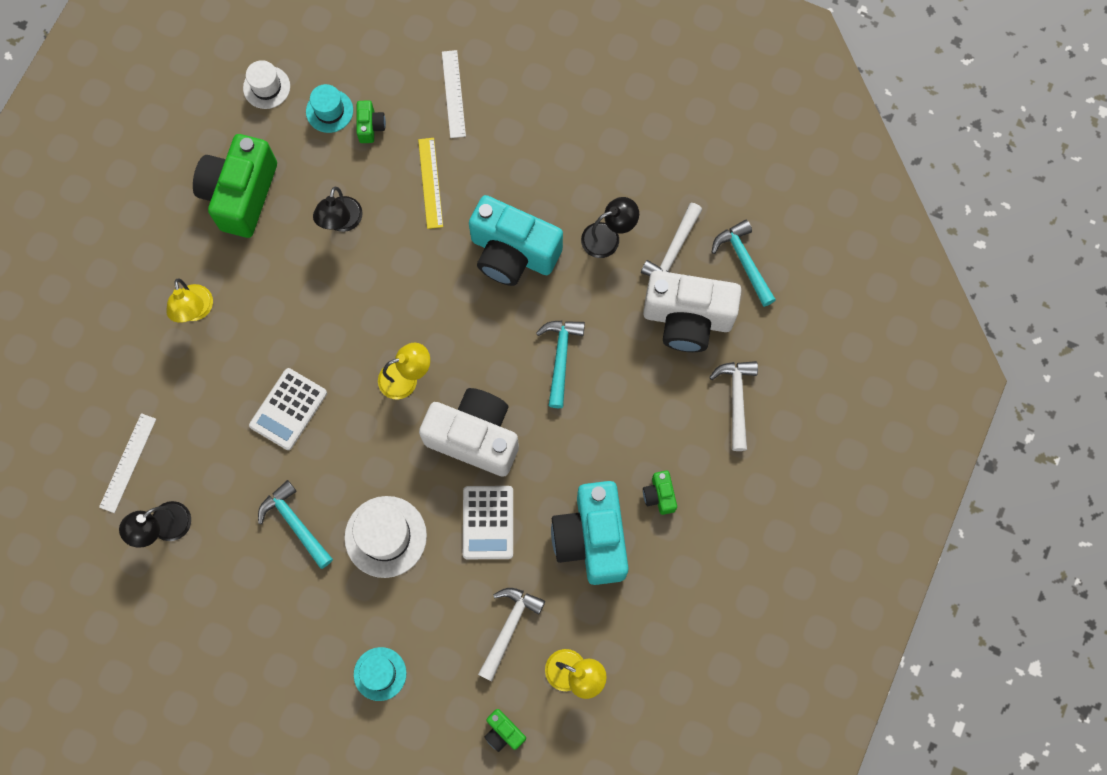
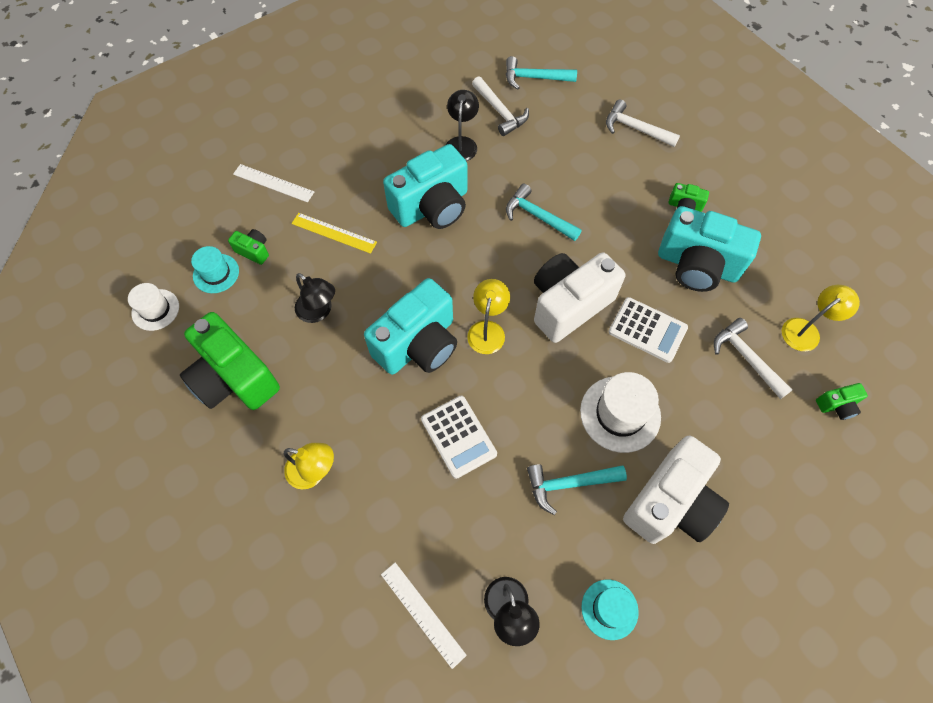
camera: 60 degrees left, 10 degrees down
turquoise hat [354,647,406,701] -> turquoise hat moved to [581,579,639,640]
white camera [643,271,742,352] -> white camera moved to [623,435,729,544]
none -> turquoise camera [364,278,457,375]

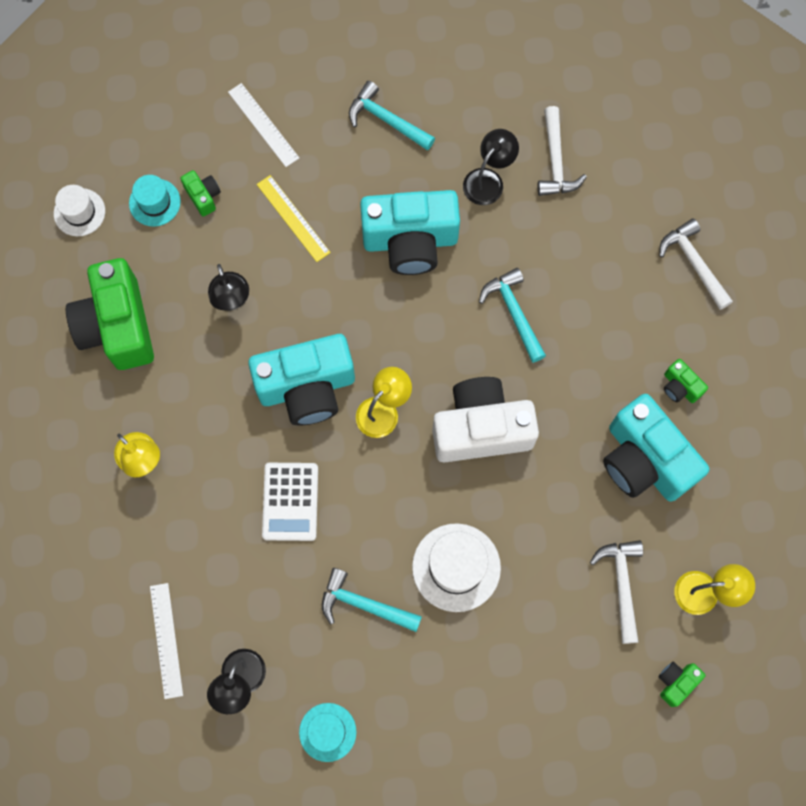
camera: 30 degrees right, 10 degrees up
turquoise hammer [506,56,577,89] -> turquoise hammer moved to [349,81,435,151]
white calculator [608,297,688,363] -> none
white camera [623,435,729,544] -> none
green camera [816,383,868,420] -> green camera turned 120 degrees clockwise [659,662,706,707]

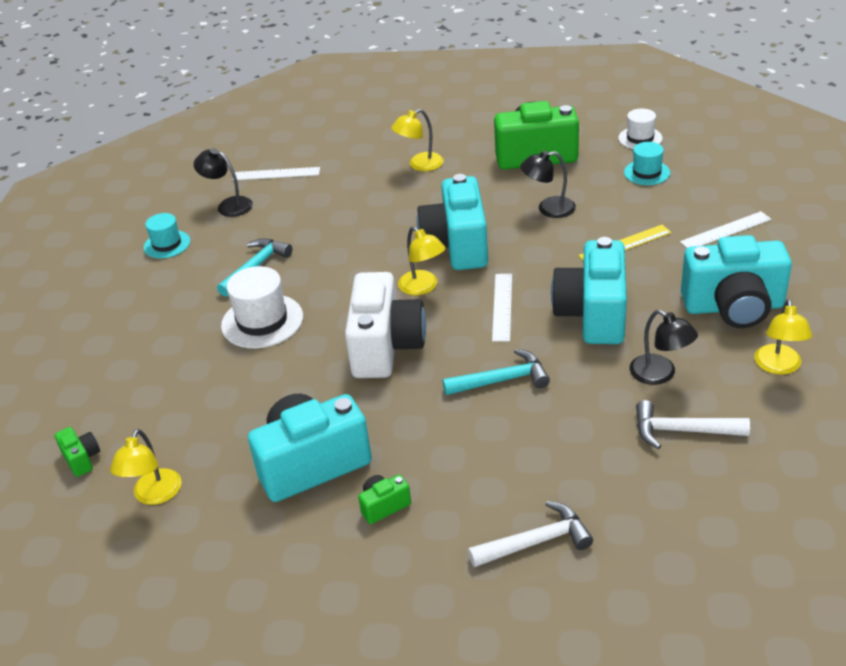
camera: 105 degrees right, 35 degrees down
green camera [180,170,221,217] -> none
white calculator [262,463,318,541] -> none
turquoise hammer [349,81,435,151] -> turquoise camera [681,235,792,328]
white hammer [590,540,643,644] -> none
none -> white ruler [492,274,512,342]
none -> yellow lamp [755,299,813,375]

